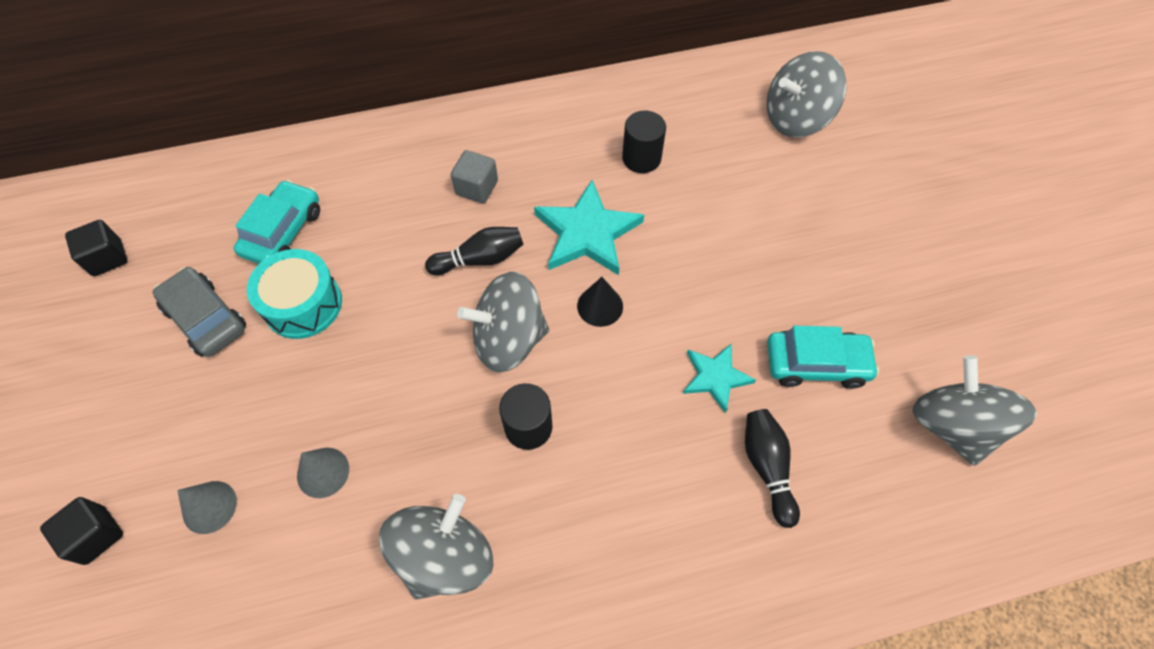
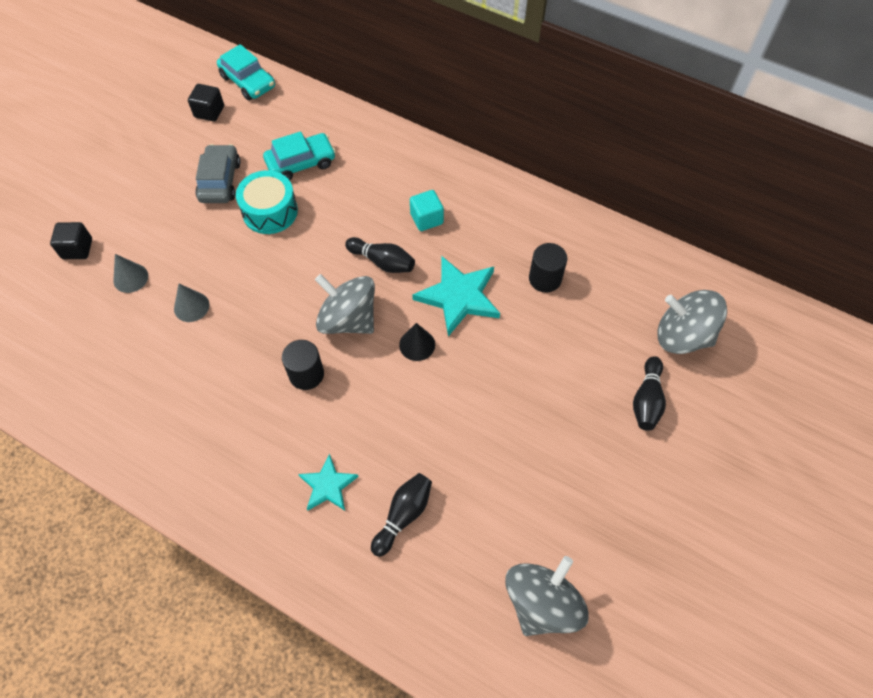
camera: 45 degrees right, 0 degrees up
grey spinning top [379,494,494,599] -> none
grey cube [451,150,498,203] -> turquoise cube [410,190,444,231]
turquoise star [683,343,756,413] -> turquoise star moved to [298,454,359,511]
turquoise car [767,326,879,389] -> turquoise car moved to [217,44,275,100]
none -> black bowling pin [633,356,666,431]

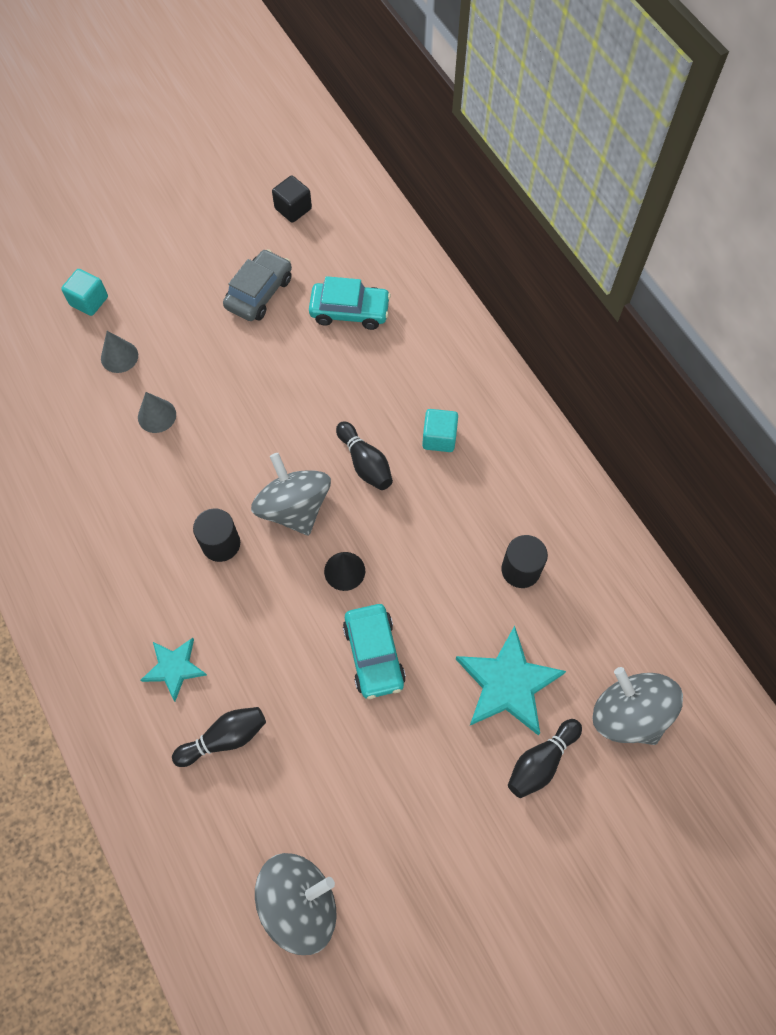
camera: 30 degrees right, 5 degrees up
black cube [50,222,92,259] -> turquoise cube [61,269,108,316]
turquoise car [217,44,275,100] -> turquoise car moved to [343,604,406,699]
turquoise drum [236,170,298,234] -> none
turquoise star [412,256,500,336] -> turquoise star moved to [456,626,566,735]

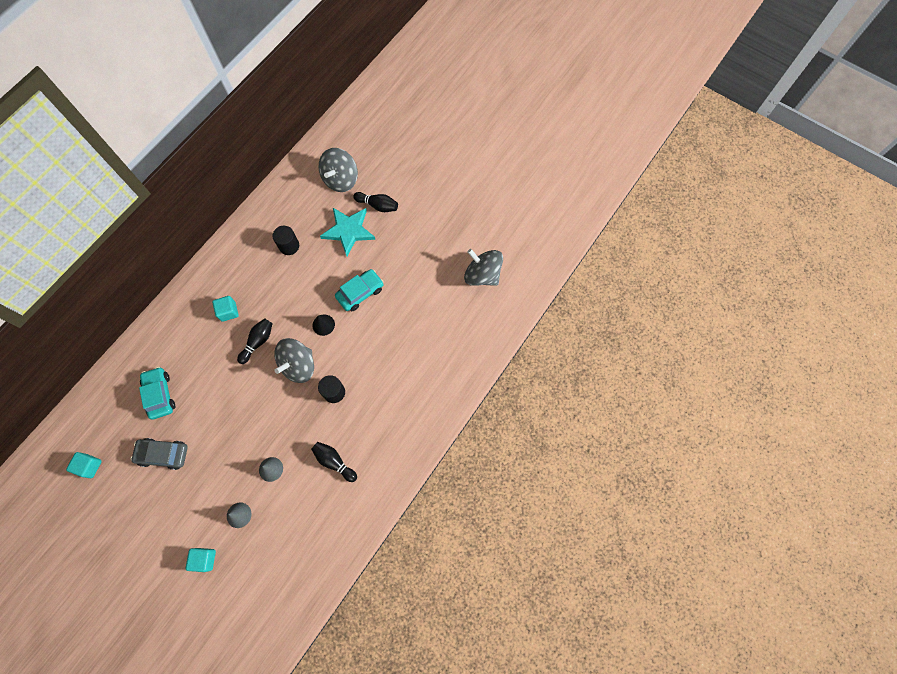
camera: 115 degrees left, 5 degrees up
turquoise star [141,638,207,701] -> none
black bowling pin [172,707,266,767] -> black bowling pin moved to [311,442,357,482]
black cube [272,176,312,223] -> turquoise cube [66,452,102,478]

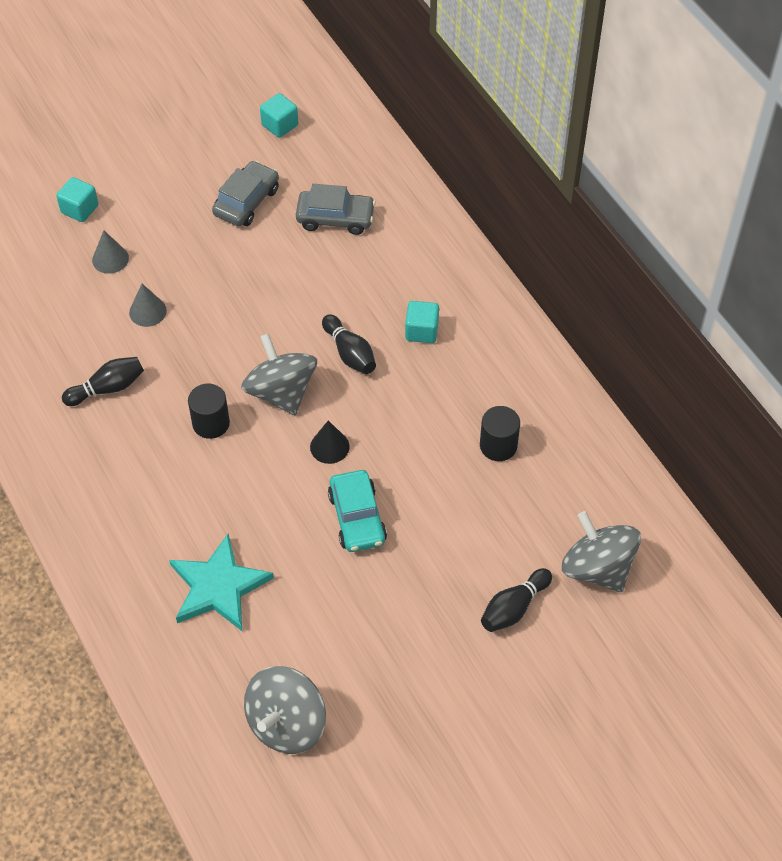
camera: 115 degrees right, 15 degrees down
turquoise car [139,367,175,420] -> grey car [296,184,376,235]
turquoise star [320,208,375,256] -> turquoise star moved to [169,533,274,631]
grey spinning top [464,249,503,286] -> grey spinning top turned 150 degrees clockwise [244,666,326,754]

